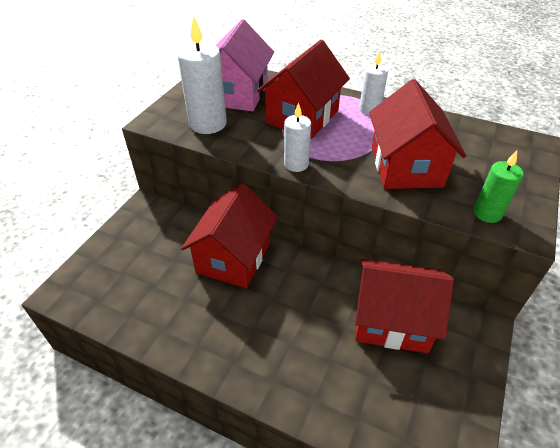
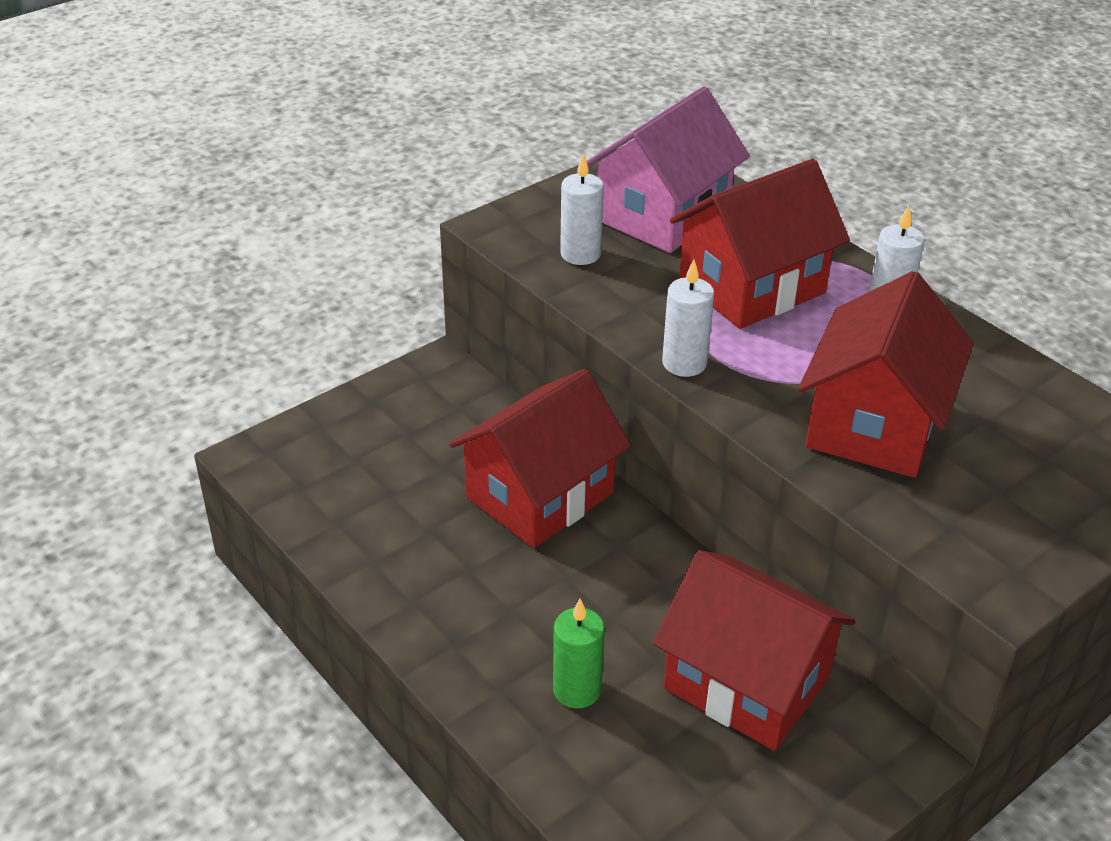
camera: 25 degrees right, 5 degrees down
white candle [177,16,227,134] -> white candle [560,154,604,265], size x0.60
green candle [474,151,523,223] -> green candle moved to [553,599,605,708]

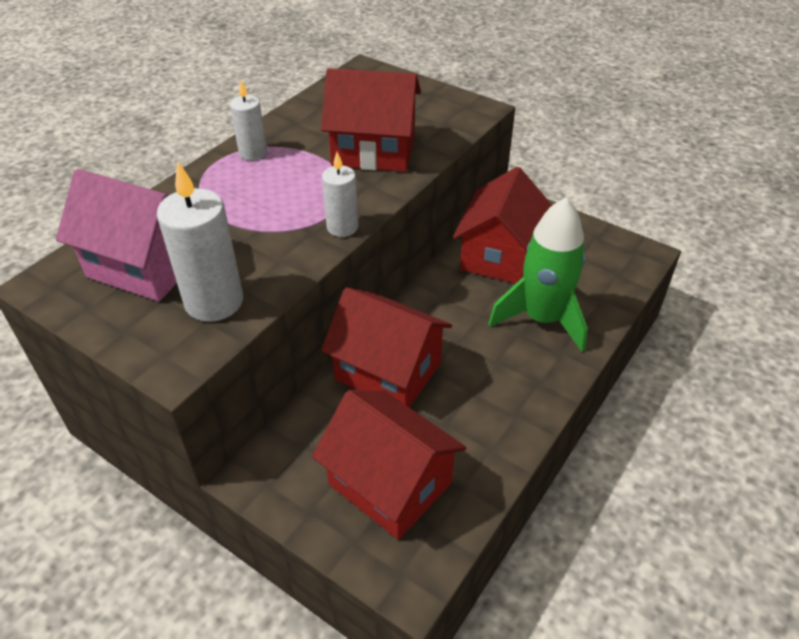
camera: 105 degrees left, 5 degrees up
green candle [553,599,605,708] -> green rocket [488,198,588,352]
white candle [560,154,604,265] -> white candle [157,162,243,322], size x1.67
red house [670,159,850,329] -> red house moved to [312,390,466,540]

